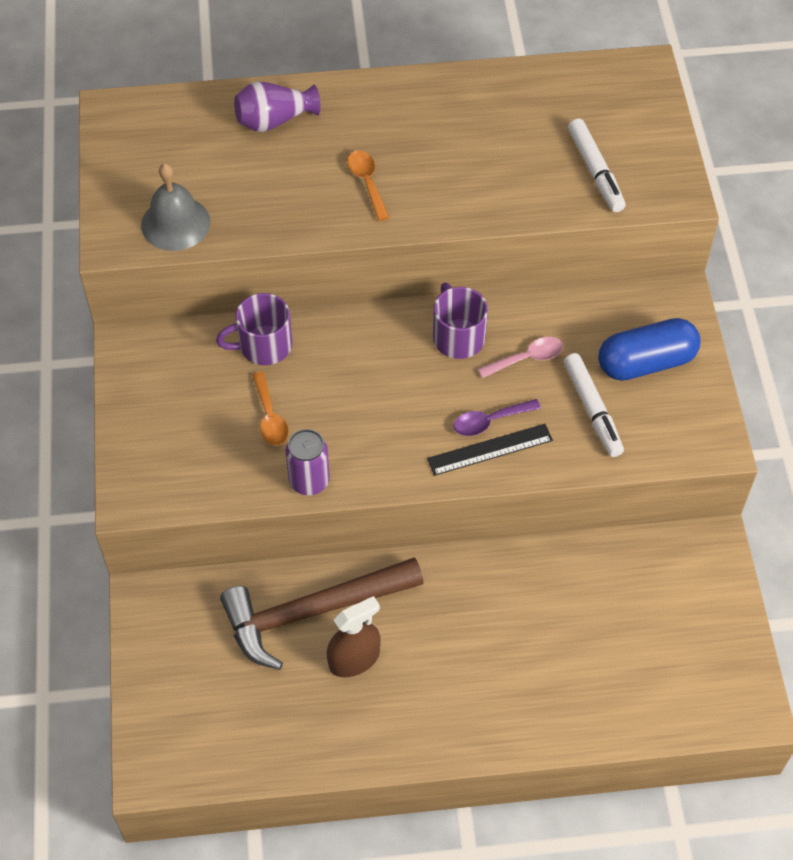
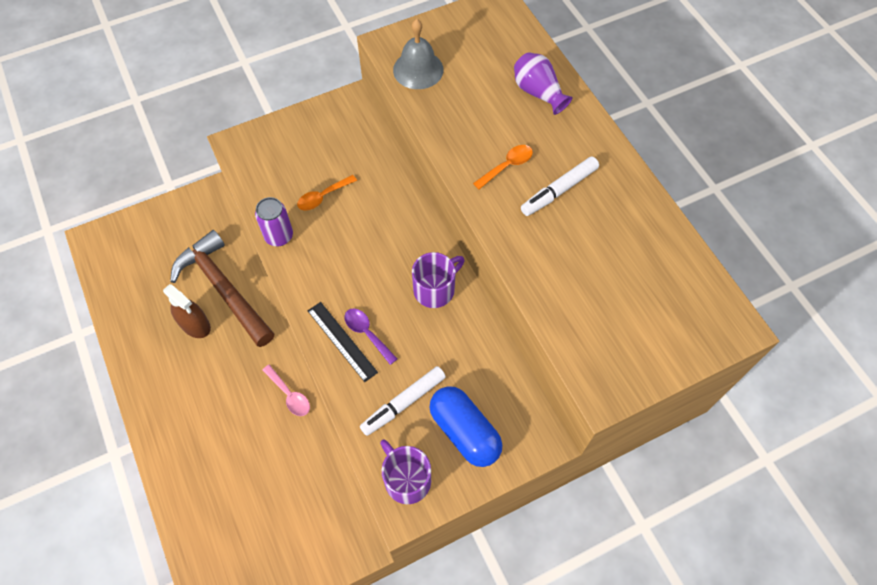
camera: 70 degrees right, 5 degrees up
purple mug [216,293,292,365] -> purple mug moved to [380,440,431,504]
pink spoon [478,337,563,378] -> pink spoon moved to [262,365,310,416]
white marker [568,118,626,212] -> white marker moved to [521,157,599,216]

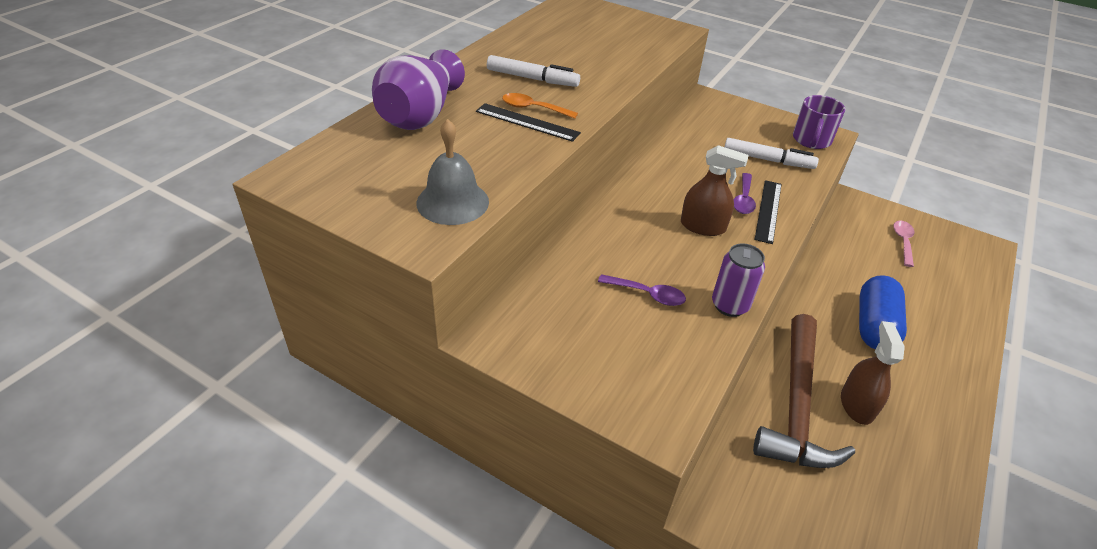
camera: 125 degrees left, 20 degrees down
pink spoon [262,365,310,416] -> pink spoon moved to [893,221,915,267]
orange spoon [297,175,357,210] -> purple spoon [598,274,686,306]
purple mug [412,252,465,308] -> none
blue capsule [429,386,502,467] -> blue capsule moved to [859,275,907,349]
purple vase [514,52,572,115] -> purple vase [372,49,465,130], size x1.51
none -> black ruler [476,103,581,142]
none -> brown spray bottle [681,145,749,236]

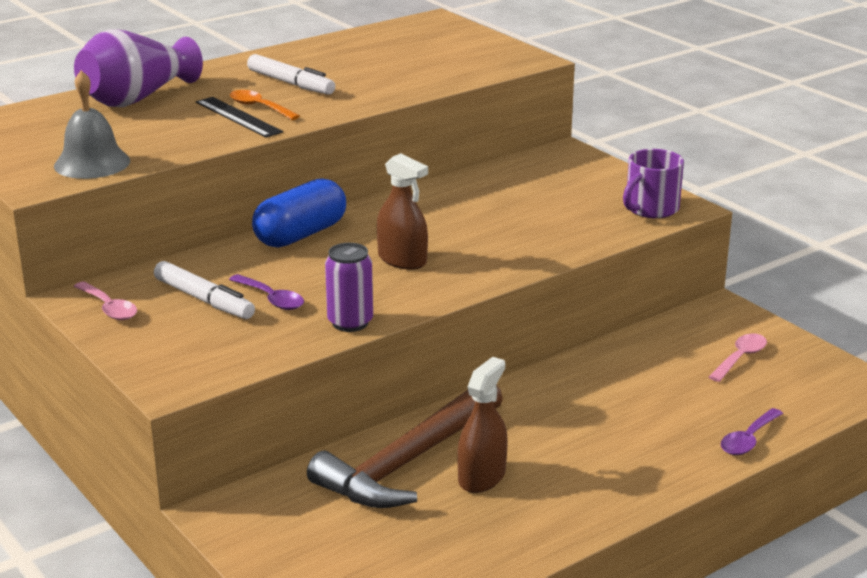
camera: 25 degrees right, 15 degrees down
white marker [724,138,819,169] -> white marker moved to [154,261,255,319]
purple spoon [733,173,756,214] -> purple spoon moved to [721,408,783,455]
black ruler [754,180,782,244] -> none
blue capsule [859,275,907,349] -> blue capsule moved to [252,178,346,248]
none -> pink spoon [73,282,137,320]

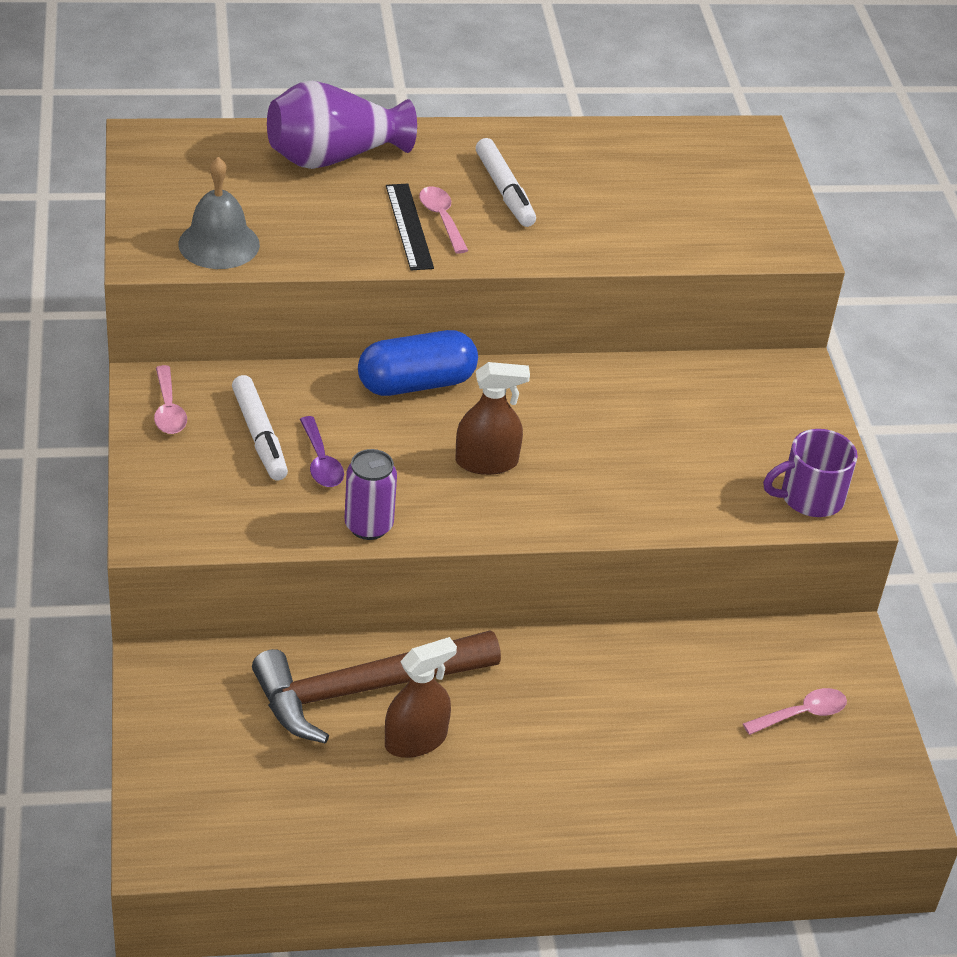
camera: 25 degrees right, 15 degrees up
orange spoon [230,90,300,120] -> pink spoon [419,186,469,254]
brown spray bottle [377,153,428,270] -> brown spray bottle turned 75 degrees counterclockwise [455,362,530,475]
purple spoon [721,408,783,455] -> none

